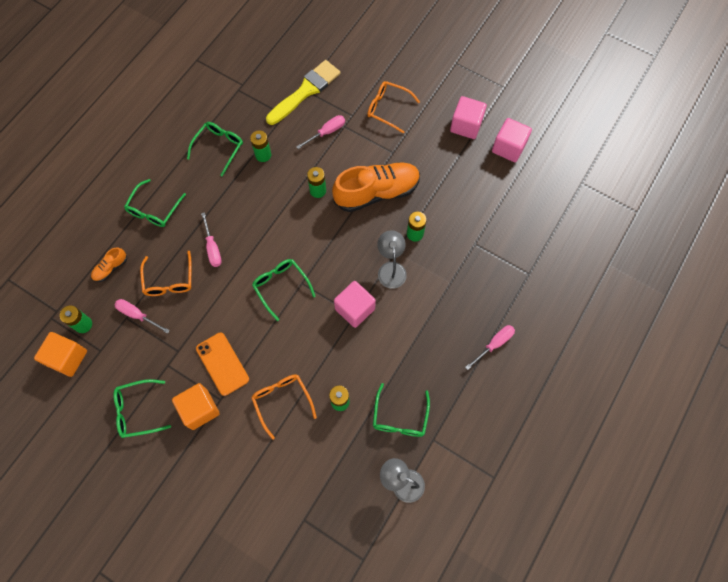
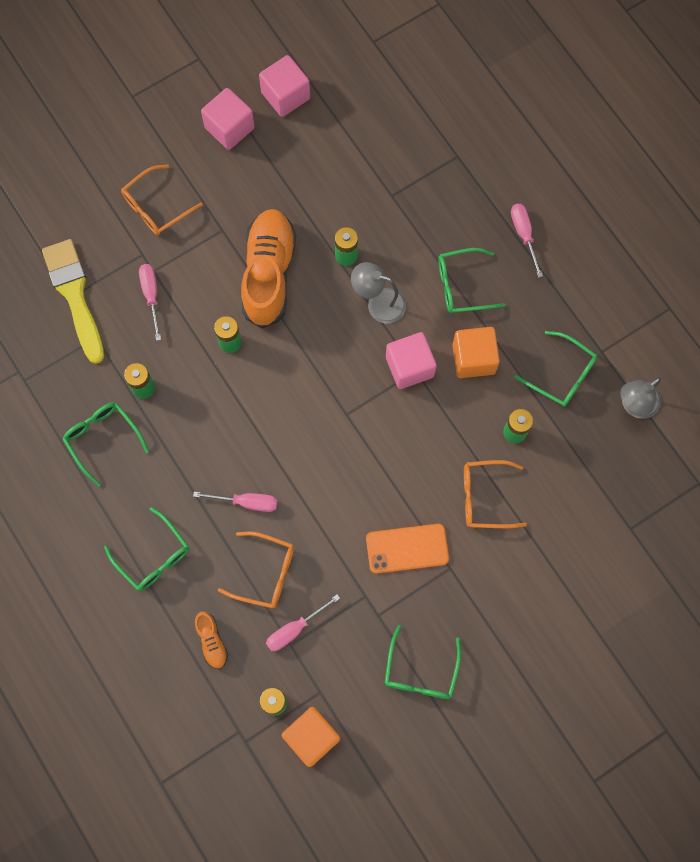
camera: 65 degrees left, 5 degrees up
orange cube [172,383,220,430] -> orange cube moved to [453,327,500,378]
green glasses [252,259,316,321] -> green glasses moved to [438,248,505,314]

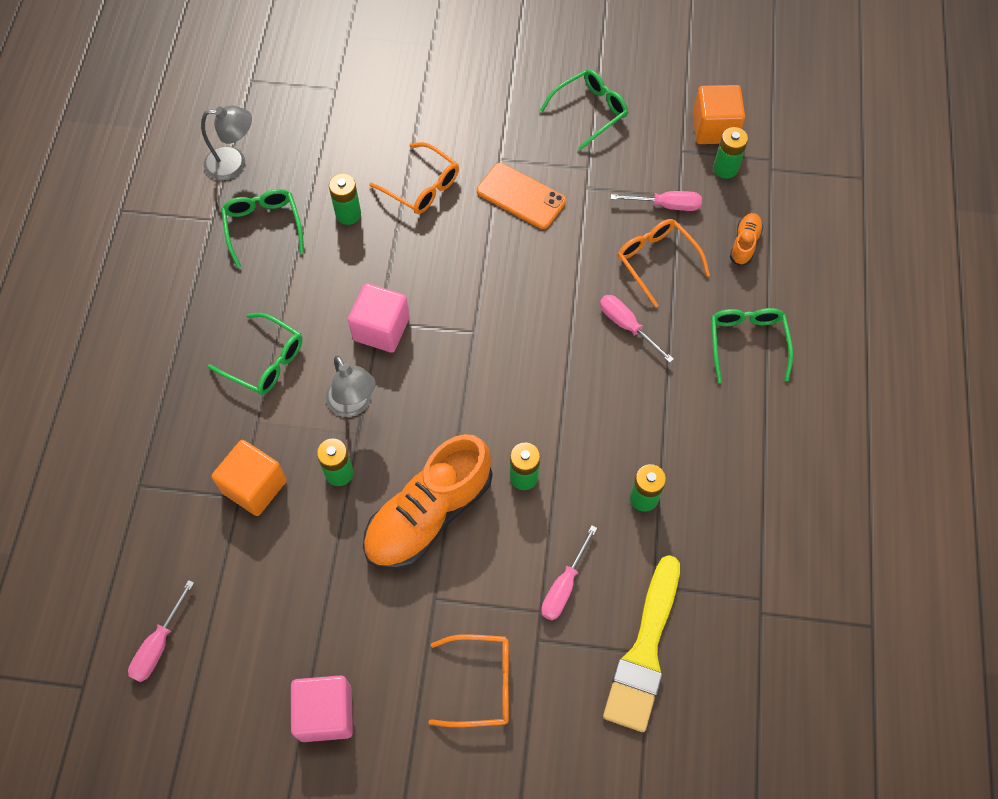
camera: 140 degrees left, 10 degrees down
green glasses [62,402,149,487] -> none
pink cube [259,55,310,117] -> none
orange cube [453,327,500,378] -> orange cube moved to [212,440,287,516]
pink screwdriver [511,204,543,278] -> pink screwdriver moved to [128,580,194,682]

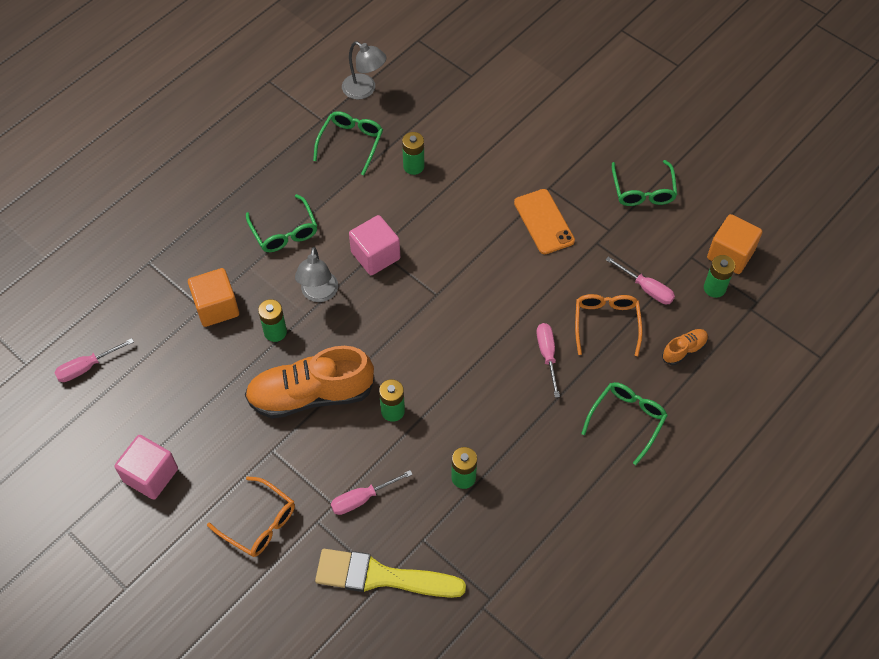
camera: 35 degrees right, 5 degrees down
orange glasses [369,142,459,214] -> none
green glasses [540,69,628,150] -> green glasses turned 90 degrees clockwise [612,160,677,206]
yellow brush [603,555,680,732] -> yellow brush turned 45 degrees clockwise [315,549,466,598]

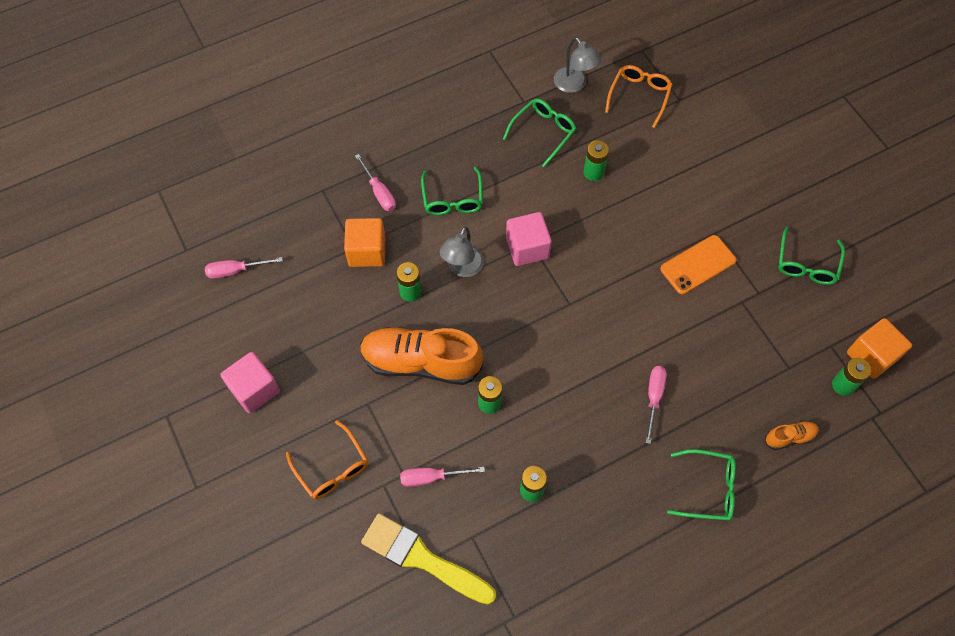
camera: 20 degrees right, 5 degrees up
orange phone [514,189,575,254] -> orange phone turned 60 degrees clockwise [660,235,736,295]
orange glasses [575,294,643,356] -> orange glasses moved to [605,65,673,128]
green glasses [581,382,668,465] -> green glasses turned 45 degrees clockwise [667,449,736,521]
pink screwdriver [605,257,675,304] -> pink screwdriver moved to [355,154,396,211]

